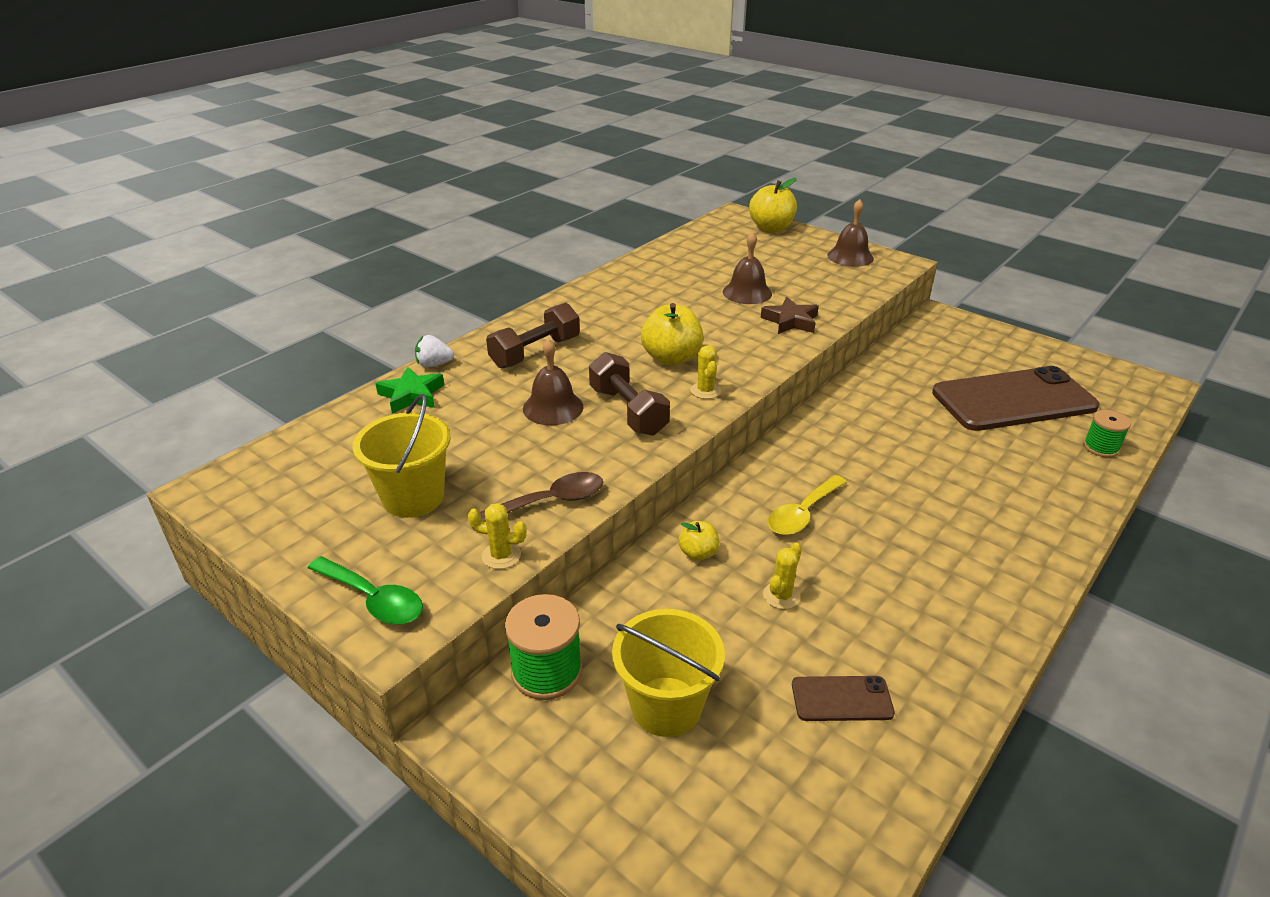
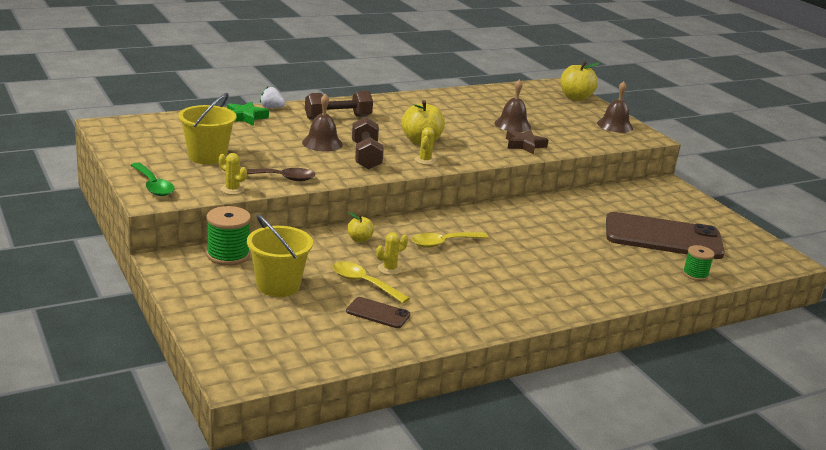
camera: 20 degrees right, 10 degrees down
none -> yellow spoon [333,261,410,303]

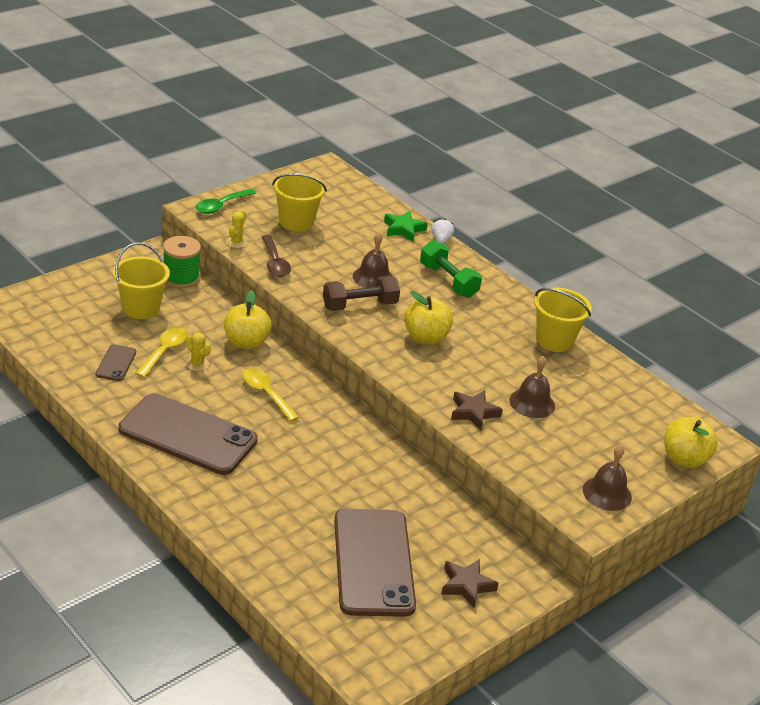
camera: 75 degrees right, 10 degrees up
brown dumbbell [305,91,373,120] -> green dumbbell [420,240,482,298]
yellow apple [347,213,374,243] -> yellow apple [224,290,272,350], size x1.84
yellow cactus [415,127,436,165] -> none
green spool [683,245,715,281] -> none
none -> brown phone [119,393,258,475]
none -> brown star [441,559,499,608]
none -> yellow bucket [534,288,592,352]

